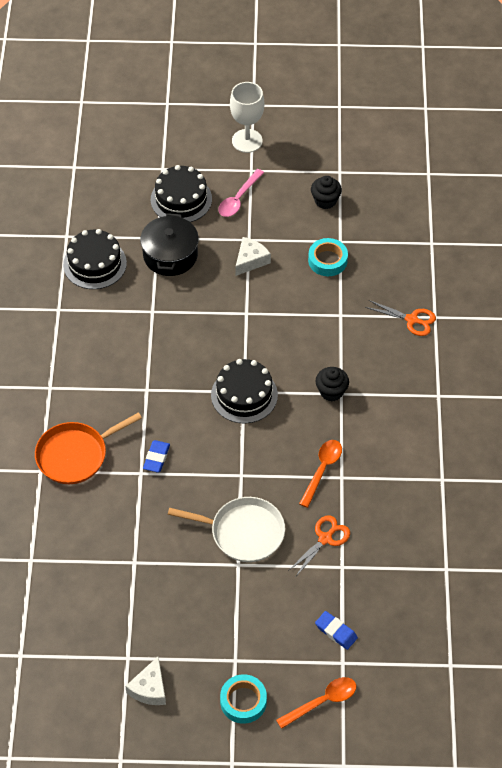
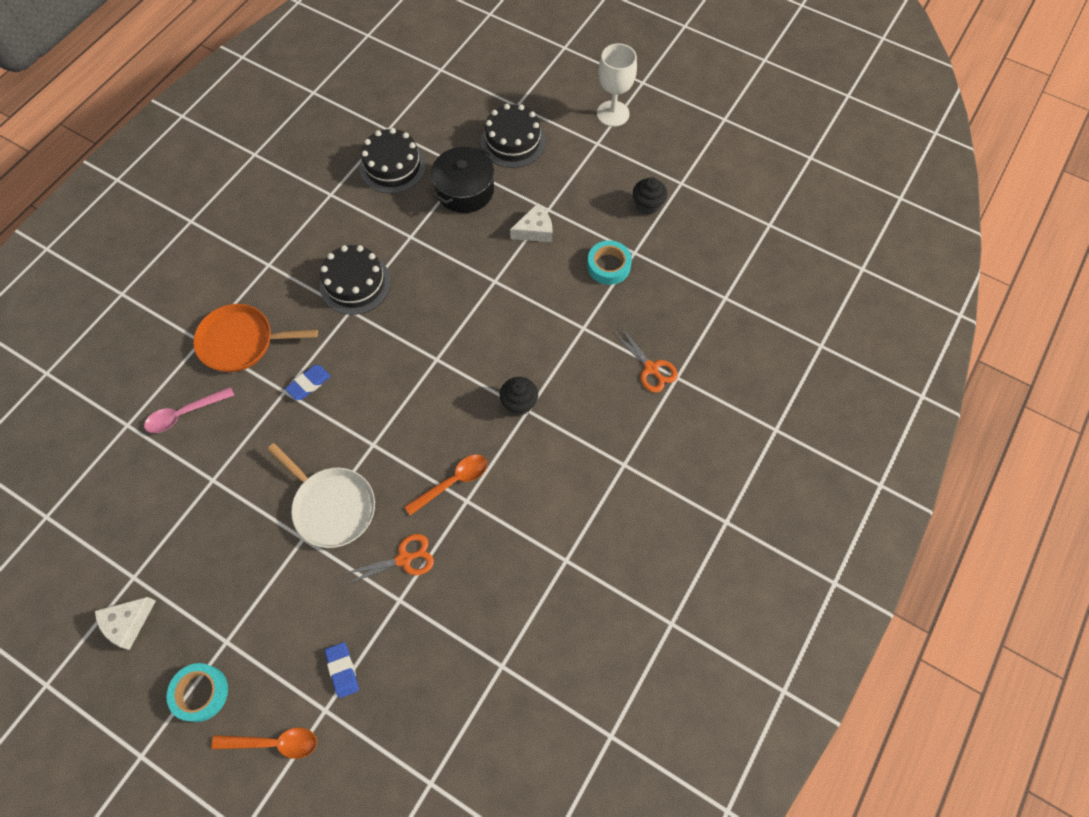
camera: 30 degrees right, 10 degrees up
black cake [211,359,278,423] -> black cake moved to [320,245,391,315]
pink spoon [218,169,264,217] -> pink spoon moved to [144,387,234,433]

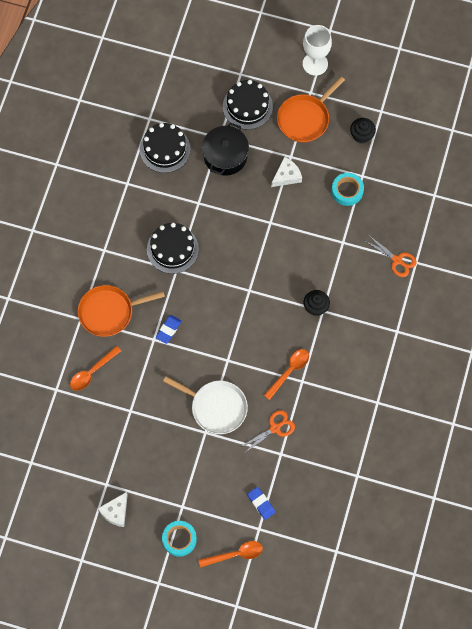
camera: 15 degrees left, 5 degrees up
pink spoon [144,387,234,433] -> orange spoon [70,346,121,391]
none -> orange pan [277,77,345,142]

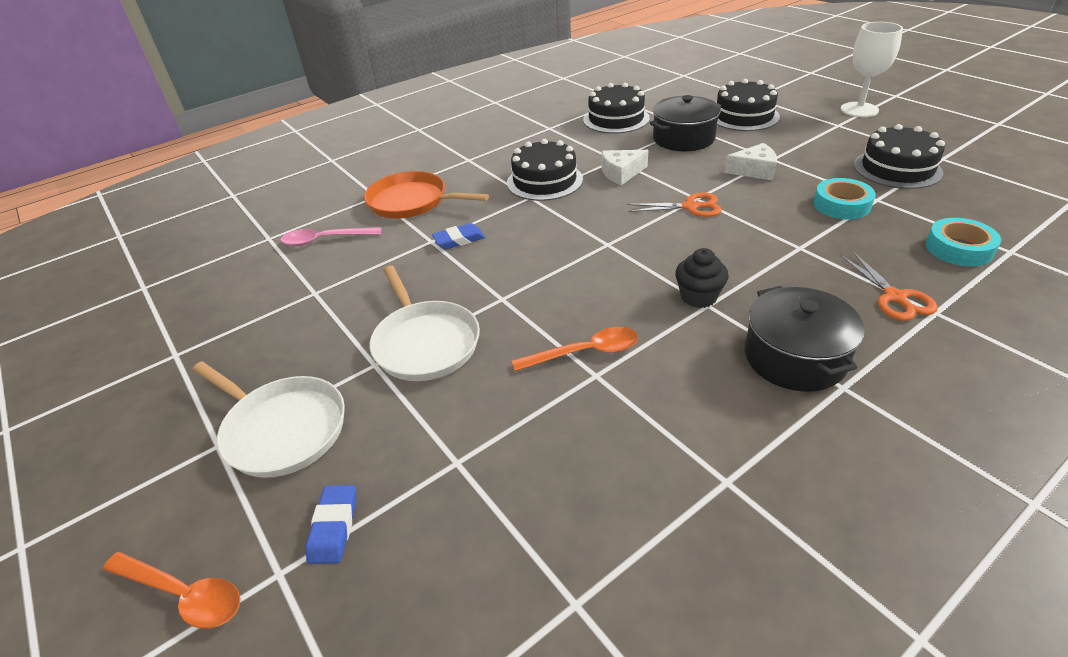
camera: 40 degrees right, 30 degrees down
orange spoon [70,346,121,391] -> pink spoon [281,227,381,246]
white cheese [98,492,128,527] -> white cheese moved to [602,150,648,185]
turquoise tape [162,521,197,557] -> turquoise tape moved to [926,218,1001,266]
orange scissors [241,410,295,452] -> orange scissors moved to [627,193,722,217]
orange pan [277,77,345,142] -> none
black cupcake [350,118,376,144] -> black cake [854,124,945,189]
none -> white pan [192,361,345,478]
none -> black pot [745,286,865,392]

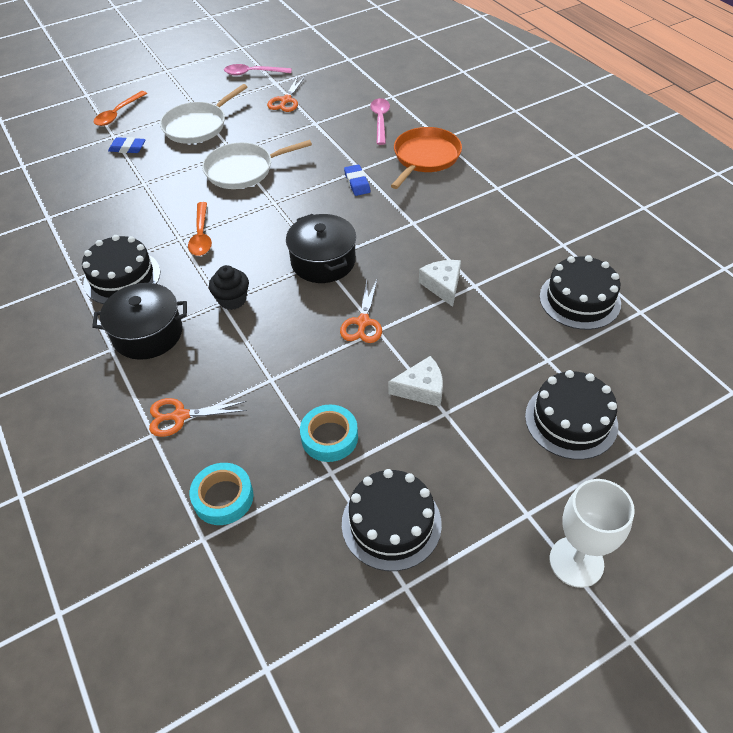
camera: 95 degrees right, 10 degrees up
black cake [507,139,583,201] -> black cake moved to [82,235,160,304]
black pot [650,95,721,151] -> black pot moved to [286,214,356,283]
white cheese [724,143,777,181] -> white cheese turned 105 degrees counterclockwise [388,356,443,407]
none -> pink spoon [224,64,292,76]
none -> orange scissors [267,76,305,112]

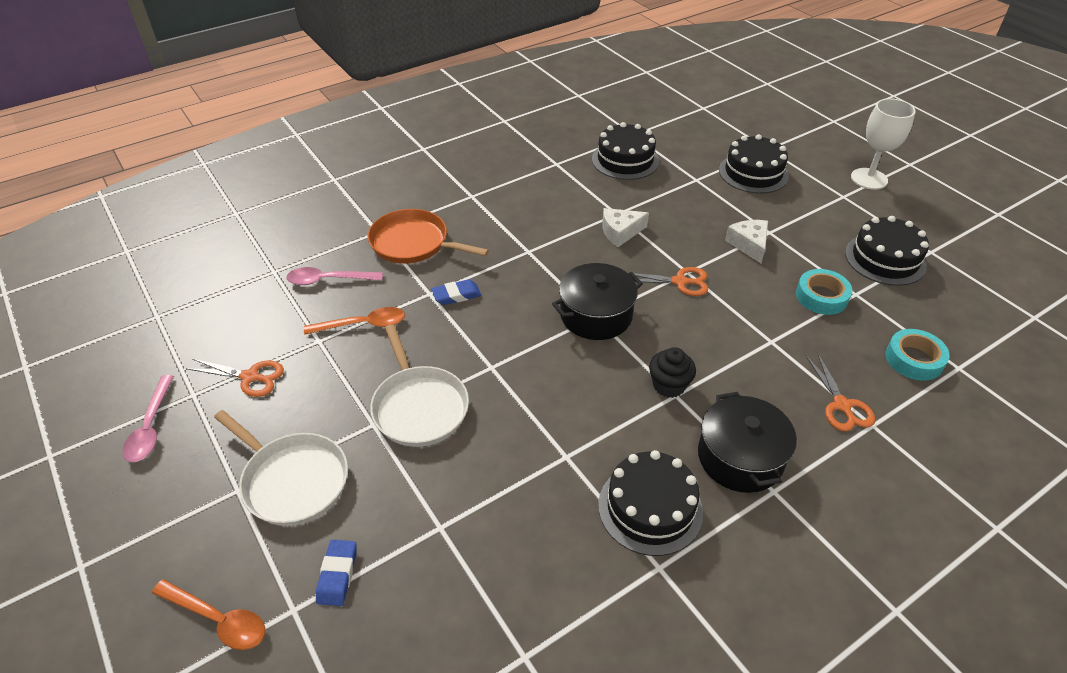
camera: 95 degrees left, 5 degrees down
orange spoon [188,202,212,256] -> orange spoon moved to [304,307,405,335]

